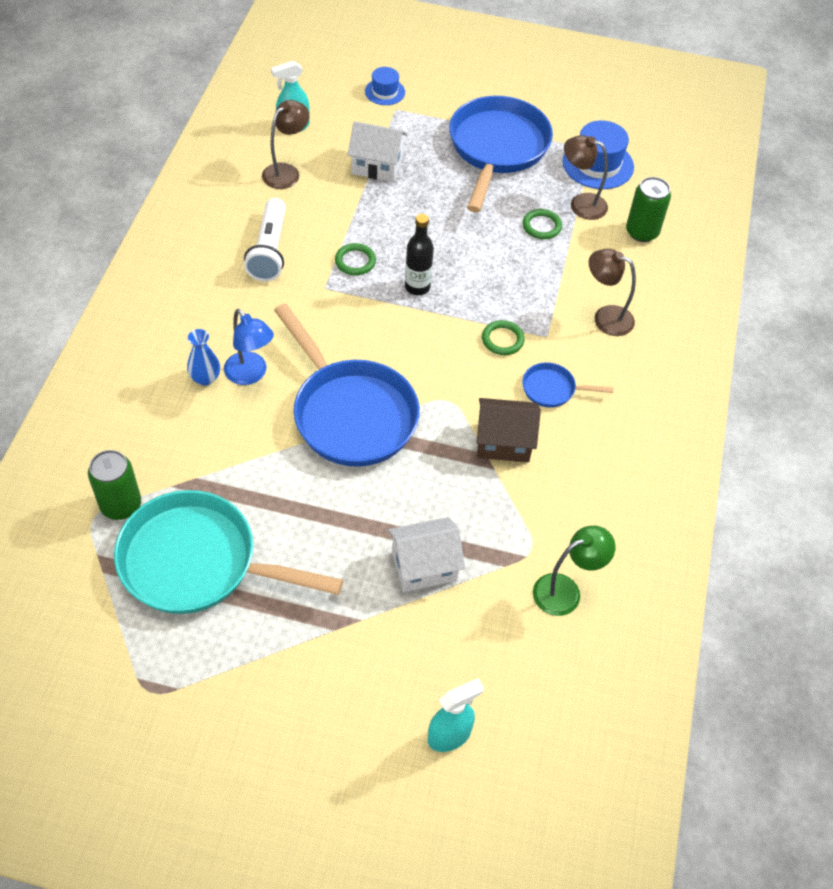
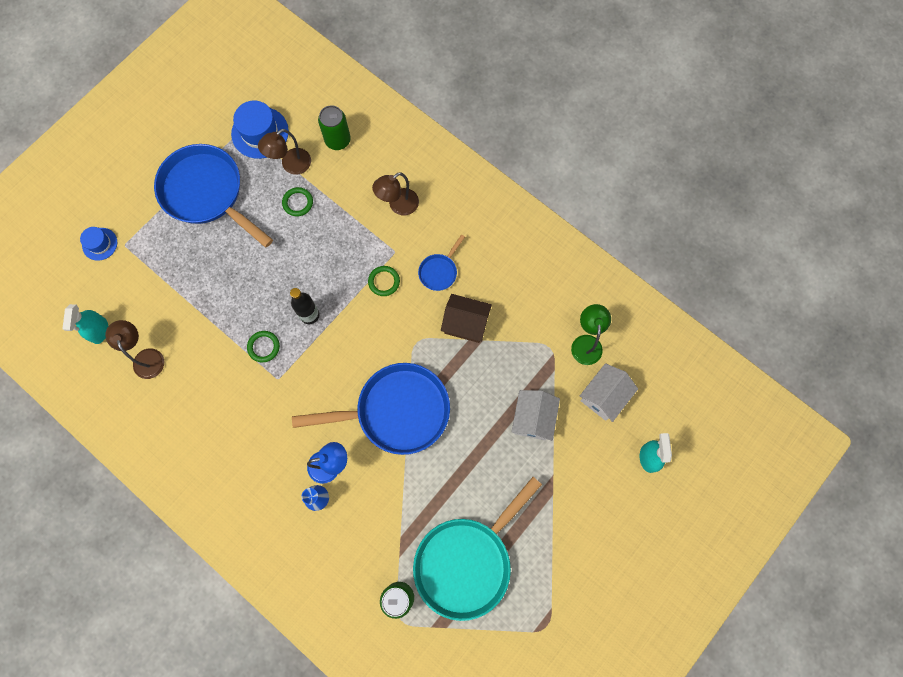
camera: 60 degrees left, 20 degrees up
white flashlight [244,198,286,281] -> none
white house [348,121,407,182] -> white house moved to [580,363,638,422]
brown house [477,398,541,462] -> brown house turned 75 degrees clockwise [441,294,492,343]

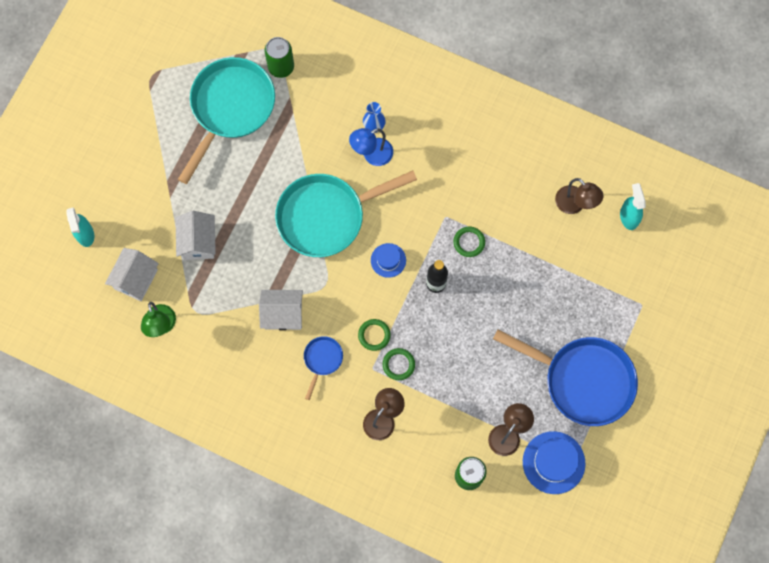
camera: 165 degrees right, 0 degrees up
blue hat [80,227,117,261] -> blue hat moved to [371,243,406,278]
green ring [282,187,313,216] -> green ring moved to [383,348,415,380]
blue pan [292,363,450,455] -> turquoise pan [275,170,417,257]
brown house [441,294,492,343] -> white house [259,290,303,330]

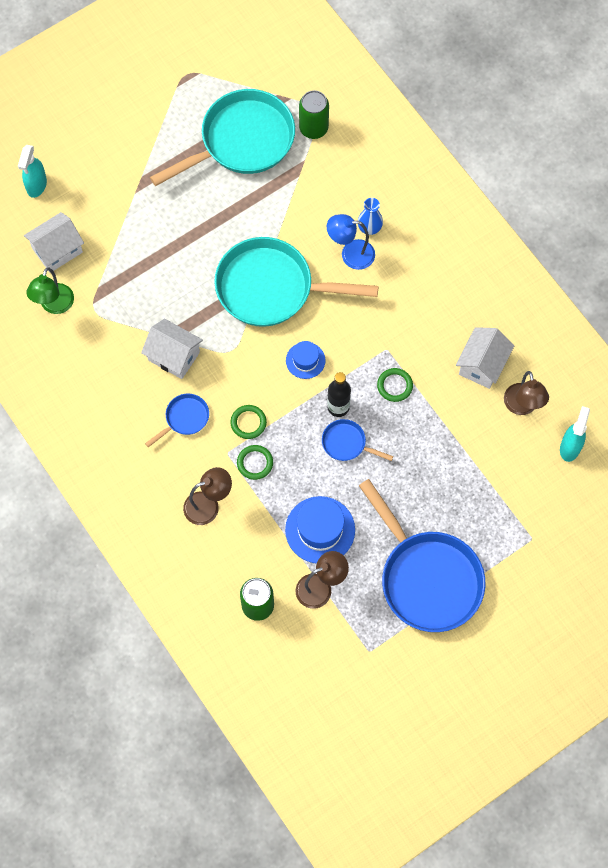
camera: 30 degrees right, 5 degrees down
white house [175,211,216,260] -> white house moved to [456,327,514,389]
blue hat [523,431,586,494] -> blue hat moved to [285,496,355,563]
none -> blue pan [322,419,393,461]

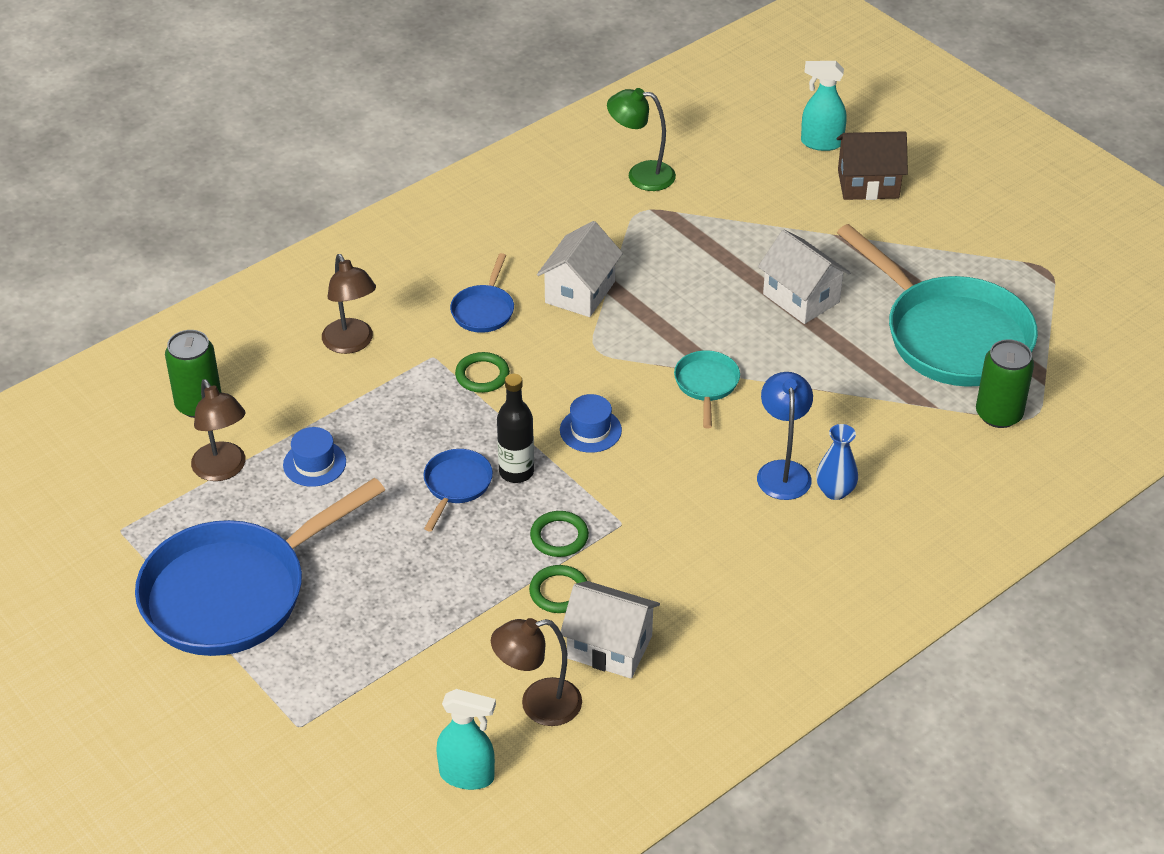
camera: 85 degrees right, 25 degrees down
white house [24,212,84,273] -> white house moved to [758,230,850,324]
blue pan [145,393,209,447] -> blue pan turned 60 degrees clockwise [450,253,514,333]
turquoise pan [214,237,379,327] -> turquoise pan [674,350,740,428], size x0.44
green ring [237,445,273,480] -> green ring moved to [529,565,587,613]
blue hat [285,496,355,563] -> blue hat [283,427,346,487], size x0.59
none -> brown house [837,131,908,200]

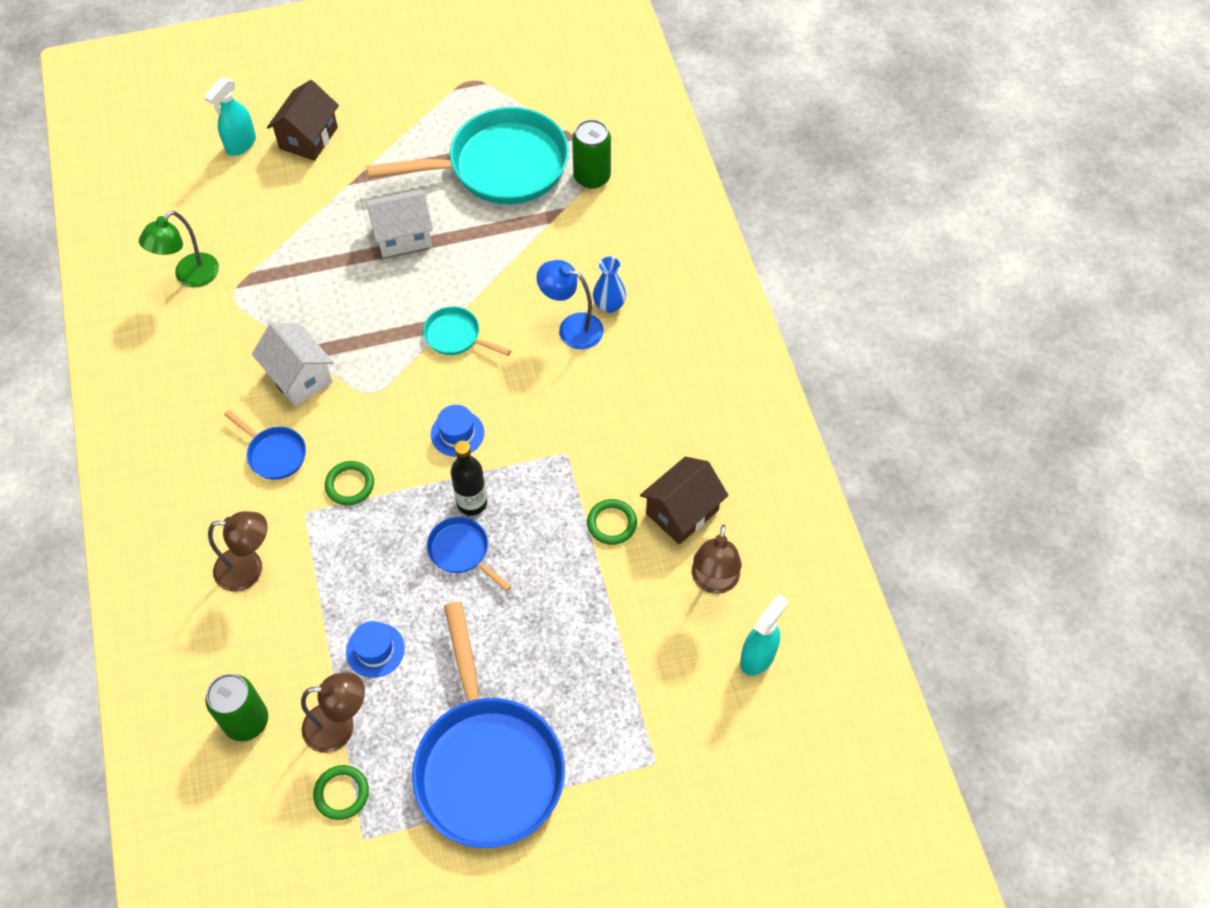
camera: 65 degrees left, 15 degrees up
green ring [530,511,589,557] -> green ring moved to [313,765,369,820]
white house [561,581,660,679] -> brown house [640,456,729,545]

